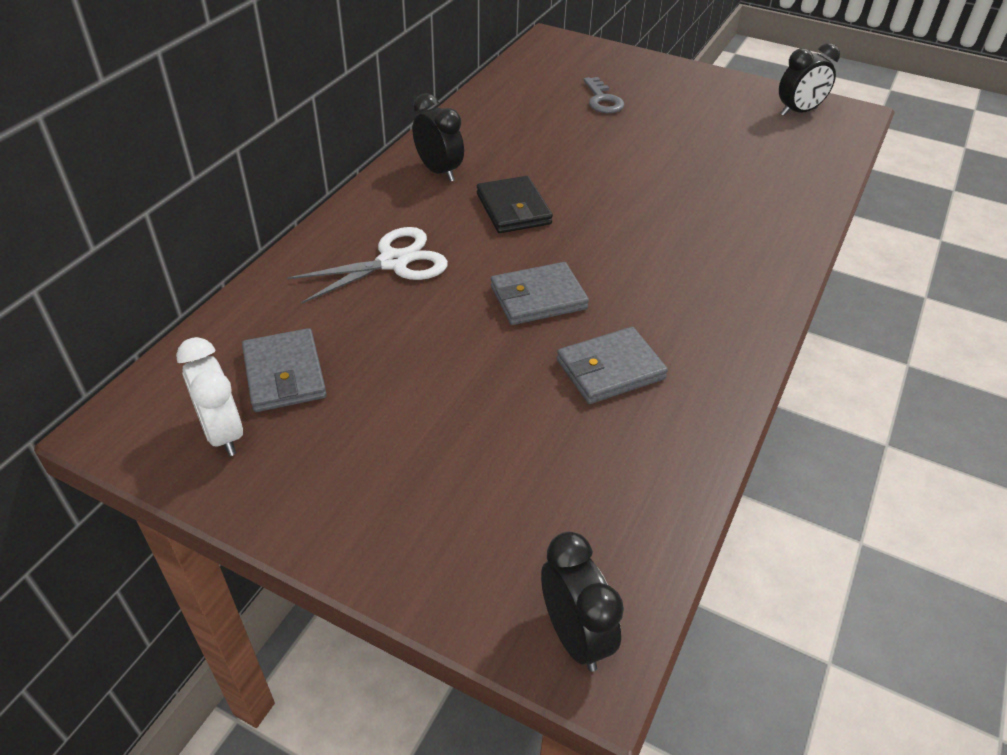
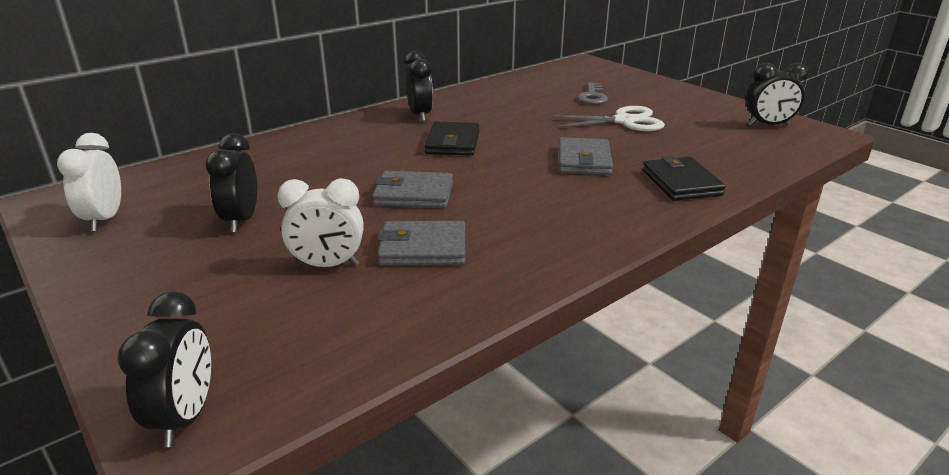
camera: 25 degrees right, 15 degrees down
grey wallet [242,328,327,412] -> grey wallet moved to [558,137,613,175]
white scissors [287,227,448,304] -> white scissors moved to [548,106,665,131]
none -> black clock [206,133,257,232]
none -> white clock [277,178,364,267]
none -> black wallet [643,155,726,201]

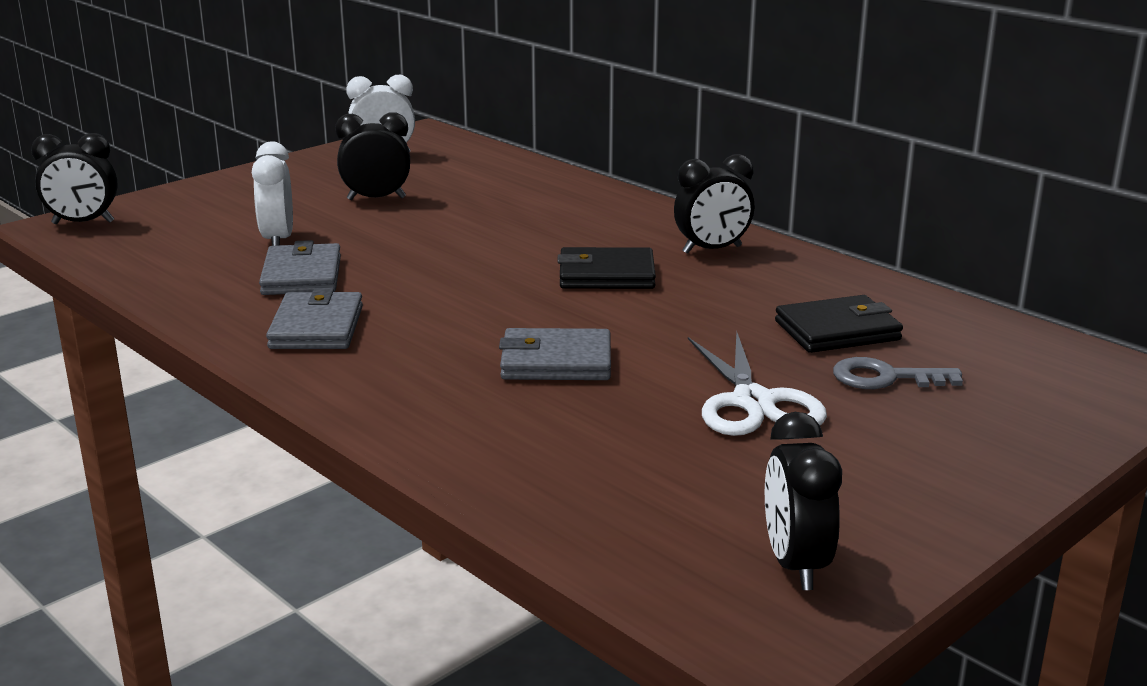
camera: 85 degrees right, 5 degrees down
grey wallet [372,171,453,208] -> grey wallet moved to [266,288,363,349]
black wallet [643,155,726,201] -> black wallet moved to [775,295,903,353]

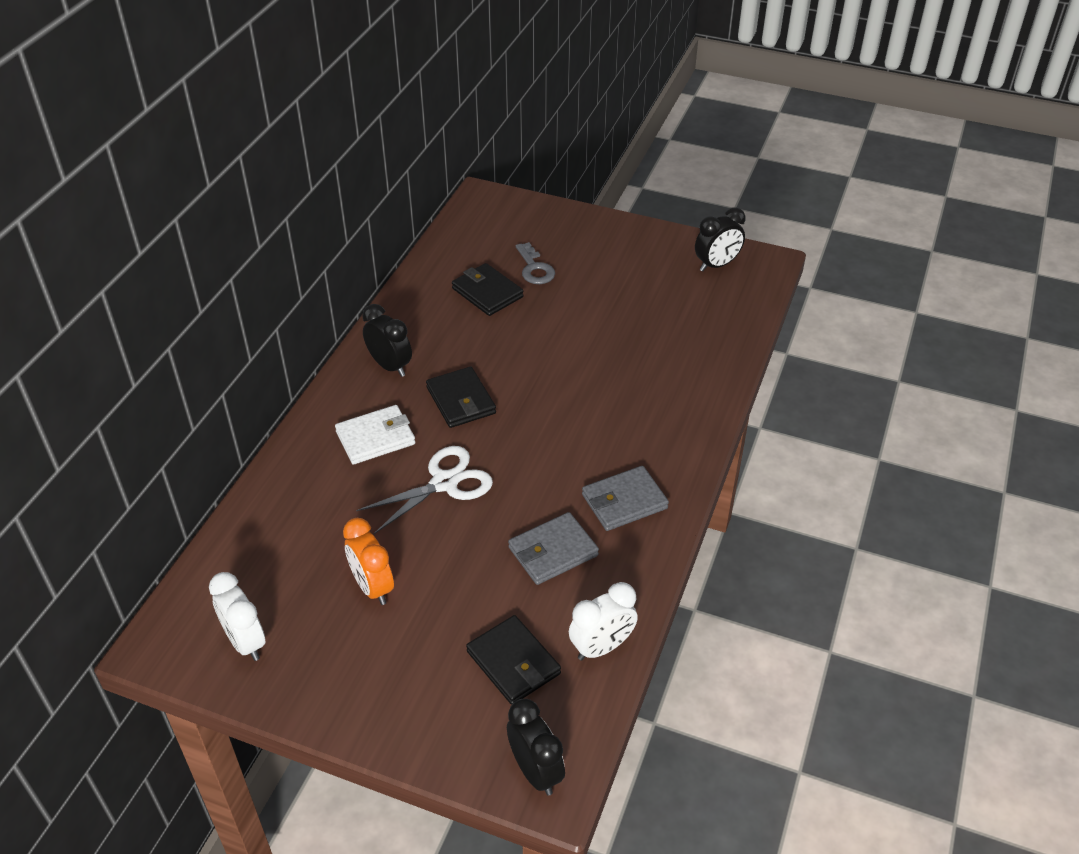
camera: 115 degrees left, 20 degrees up
white clock [252,142,293,246] -> white clock moved to [569,582,638,661]
black clock [335,112,410,200] -> orange clock [343,518,394,605]
grey wallet [499,328,611,380] -> none
white scissors [688,331,827,436] -> white scissors moved to [356,446,493,534]
none -> white wallet [335,405,415,465]
none -> black wallet [466,615,561,705]

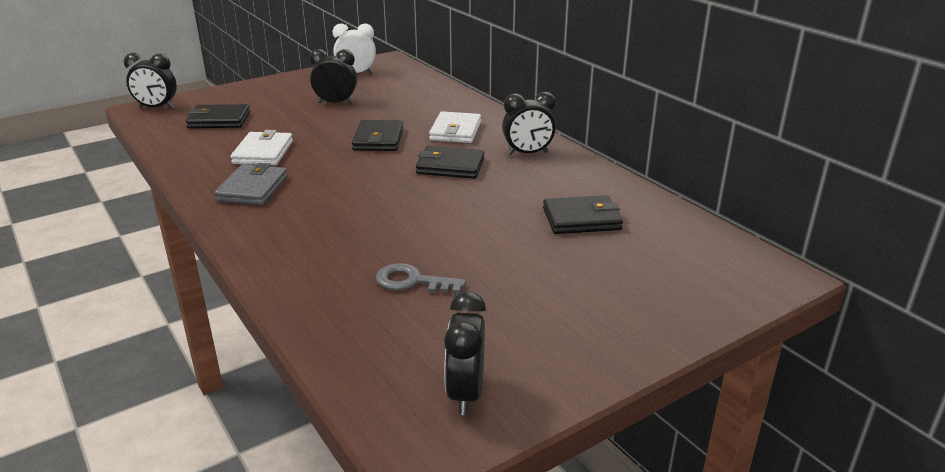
camera: 125 degrees right, 15 degrees down
orange clock [343,518,394,605] -> black clock [309,49,357,104]
white scissors [356,446,493,534] -> black wallet [352,120,403,151]
grey wallet [508,512,599,585] -> white wallet [231,130,293,165]
grey key [516,242,555,284] -> grey key moved to [376,263,466,294]
white clock [569,582,638,661] -> none

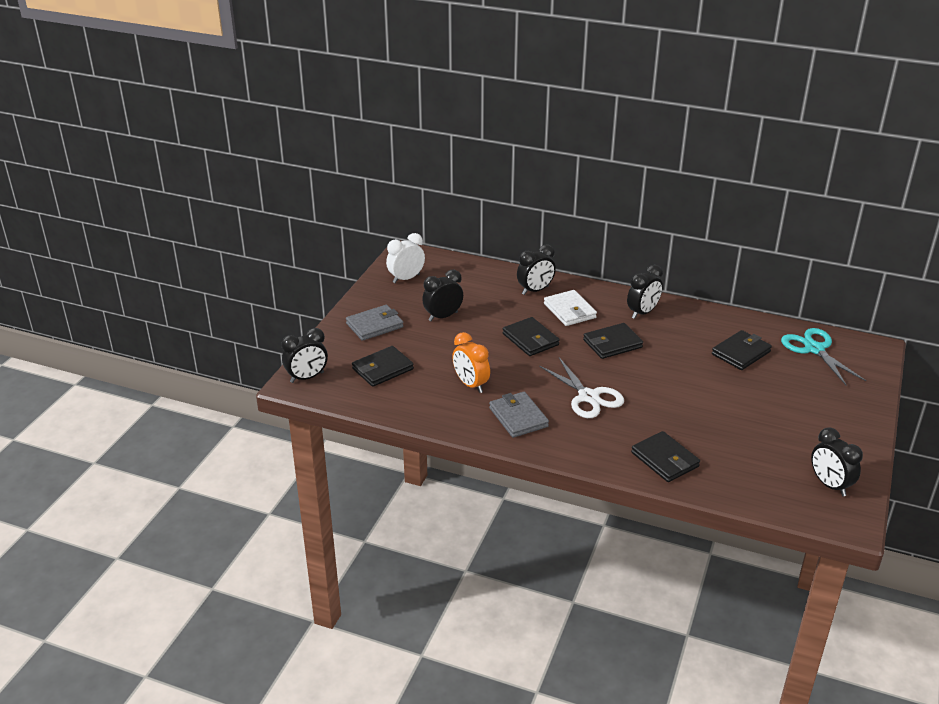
camera: 35 degrees left, 5 degrees up
white wallet [231,130,293,165] -> orange clock [452,332,490,393]
grey key [376,263,466,294] -> none
none -> grey wallet [346,305,403,341]
none -> black clock [517,244,556,295]
none -> white scissors [539,357,624,418]
none -> black wallet [631,431,700,482]
none -> turquoise scissors [781,328,866,386]

